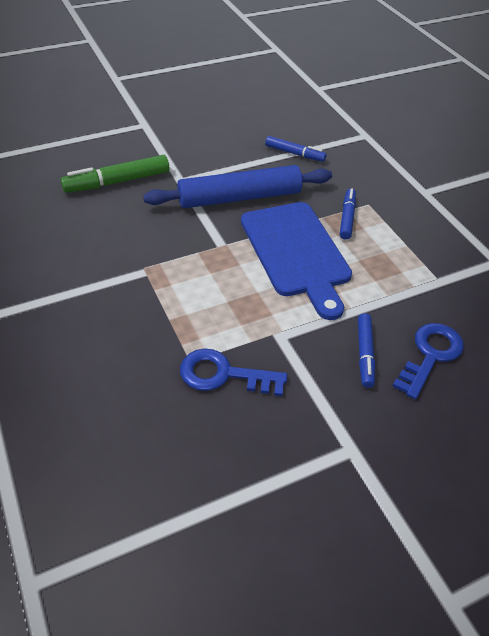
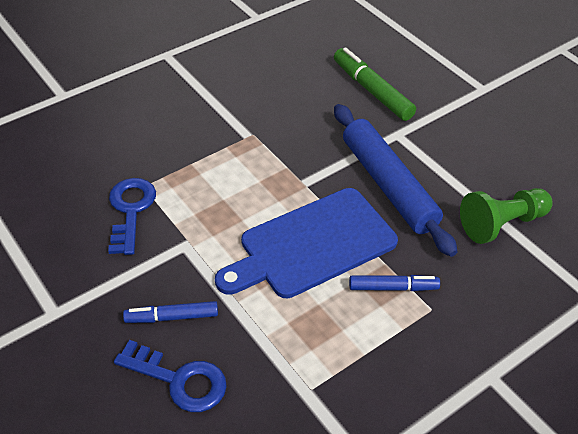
camera: 80 degrees right, 0 degrees up
blue marker [265,136,327,162] -> green pawn [460,188,553,244]

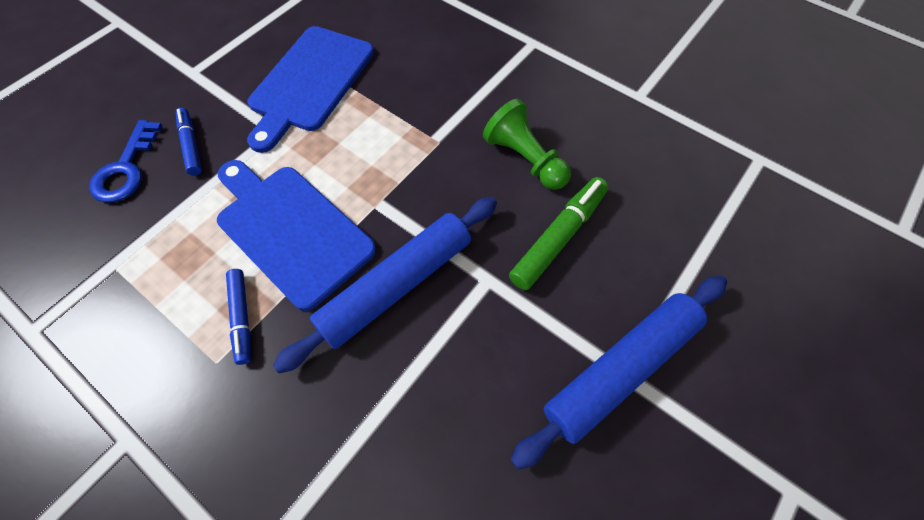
camera: 75 degrees right, 15 degrees up
blue key [108,178,156,255] -> blue cutting board [247,26,374,153]
green pawn [460,188,553,244] -> green pawn moved to [483,99,571,190]
none -> blue rolling pin [511,276,727,470]

